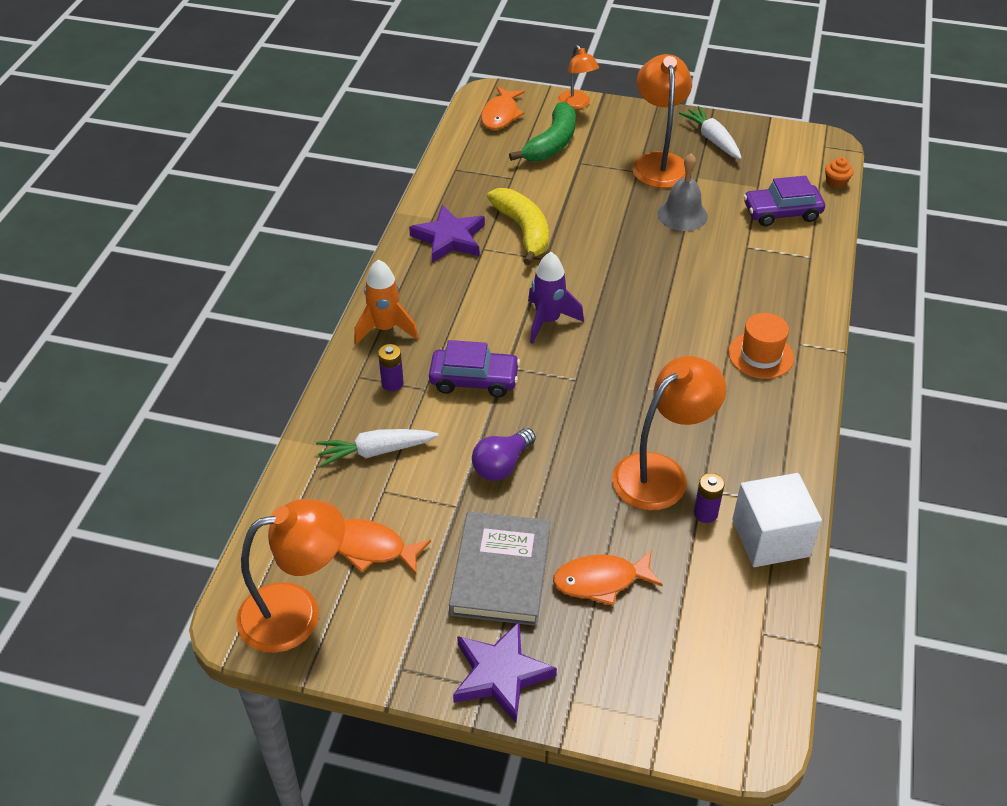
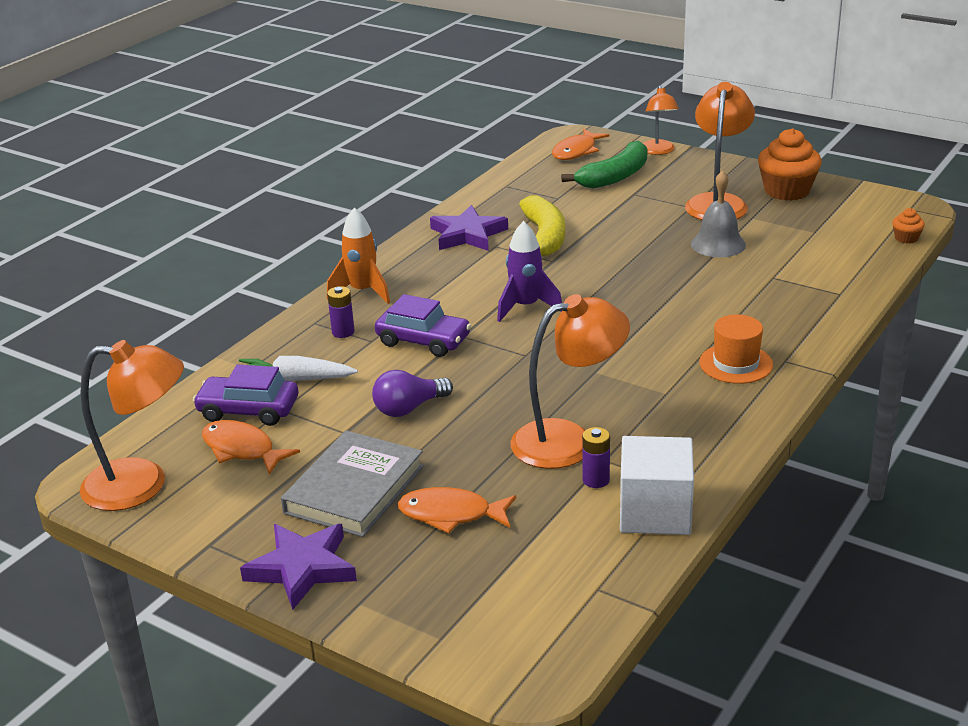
camera: 20 degrees right, 15 degrees down
white carrot [679,106,742,159] -> orange cupcake [758,128,822,201]
purple car [743,176,825,226] -> purple car moved to [193,365,298,426]

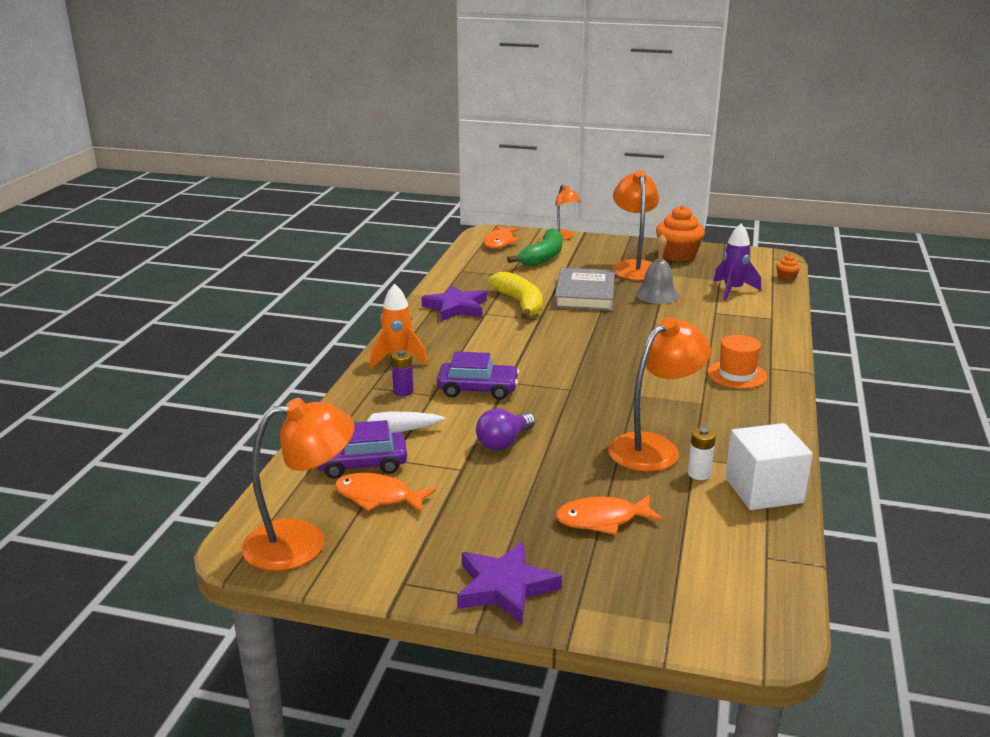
camera: 20 degrees left, 5 degrees down
grey book [281,431,424,537] -> grey book moved to [554,268,615,311]
purple rocket [497,221,562,322] -> purple rocket moved to [713,224,761,301]
purple battery [582,427,610,488] -> white battery [688,427,716,480]

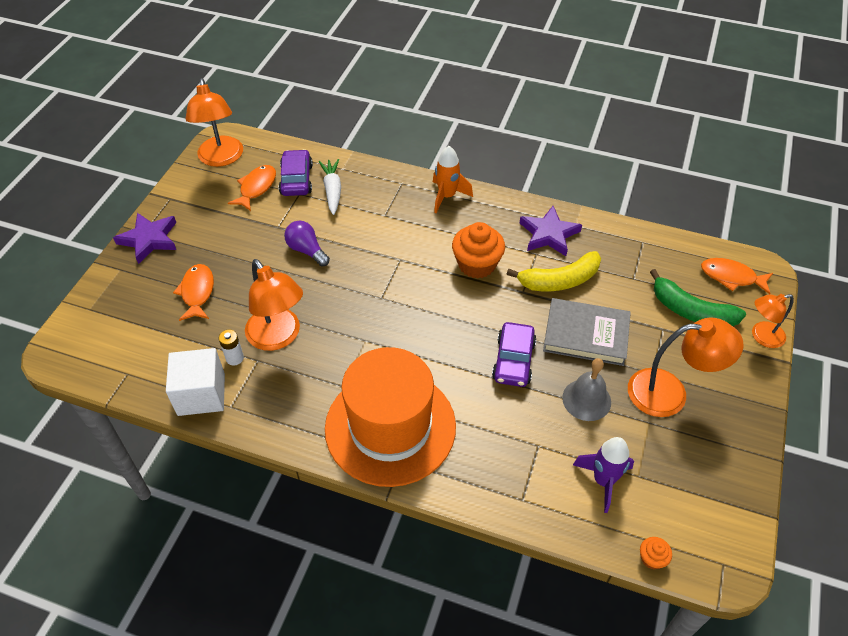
camera: 95 degrees right, 25 degrees up
purple battery [391,350,414,396] -> none
purple car [437,351,520,400] -> purple car moved to [492,322,536,387]
orange cupcake [656,205,705,261] -> orange cupcake moved to [452,222,505,279]
orange hat [707,335,767,389] -> orange hat [325,347,456,487], size x2.29

